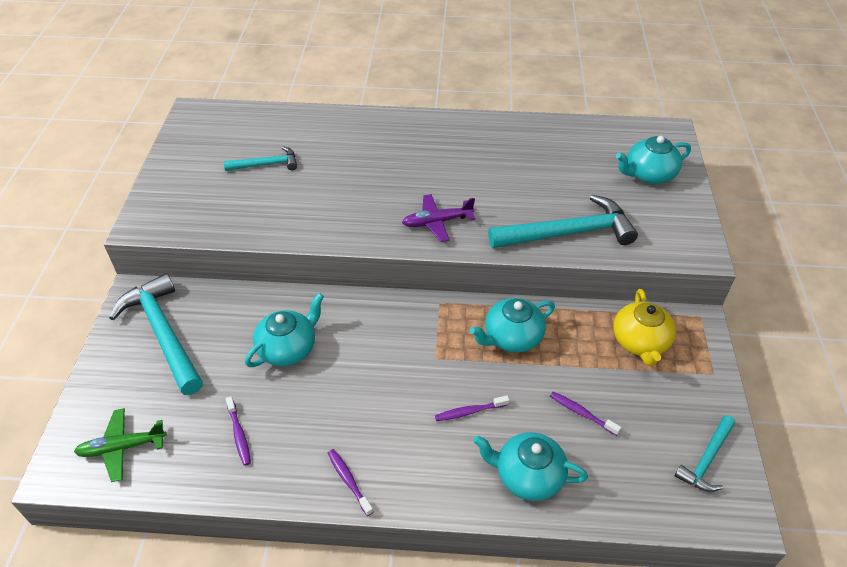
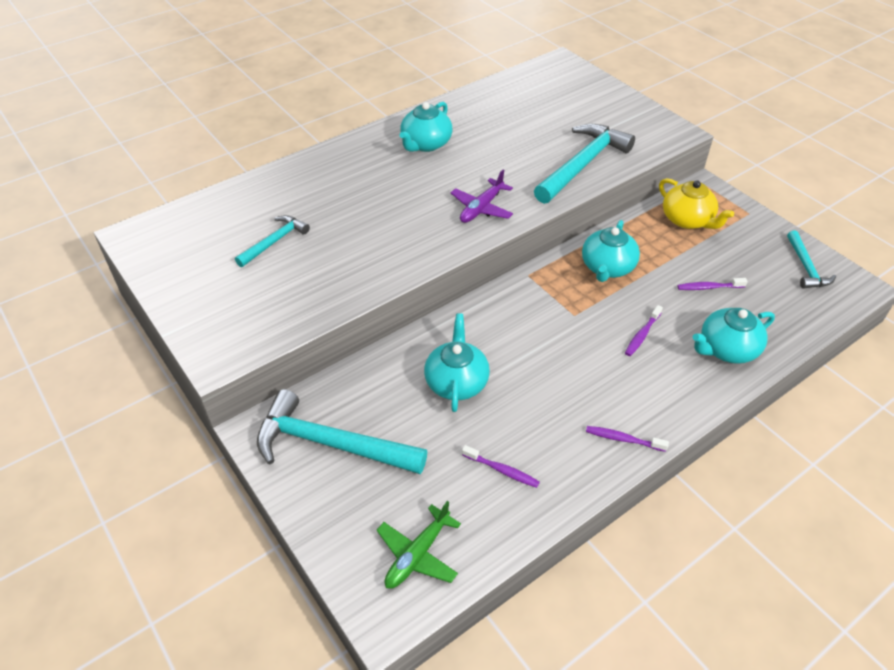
camera: 40 degrees left, 0 degrees up
turquoise teapot [616,136,691,184] -> turquoise teapot moved to [400,102,453,152]

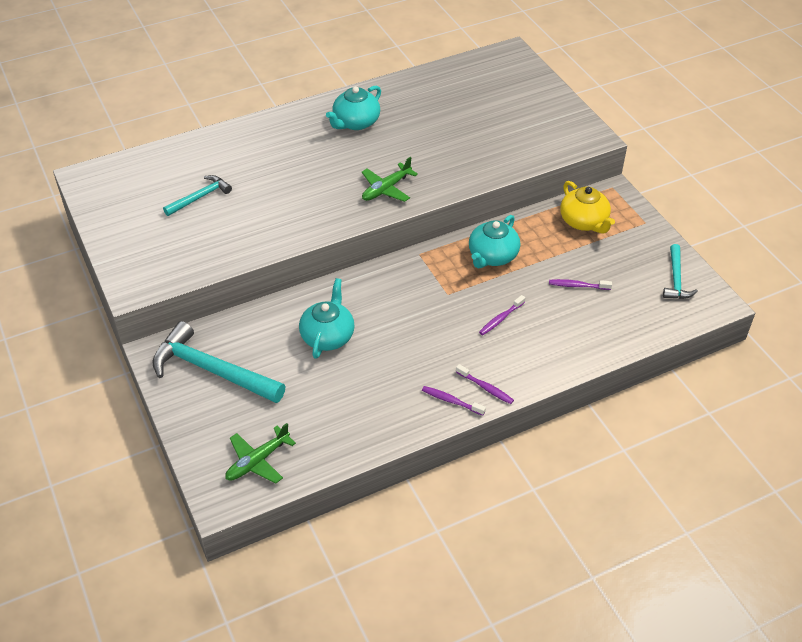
camera: 10 degrees right, 0 degrees up
purple plane [451,170,513,223] -> green plane [362,157,418,202]
purple toothbrush [462,445,540,488] -> purple toothbrush moved to [456,364,514,404]
turquoise hammer [534,124,635,204] -> none
turquoise teapot [693,308,775,364] -> none

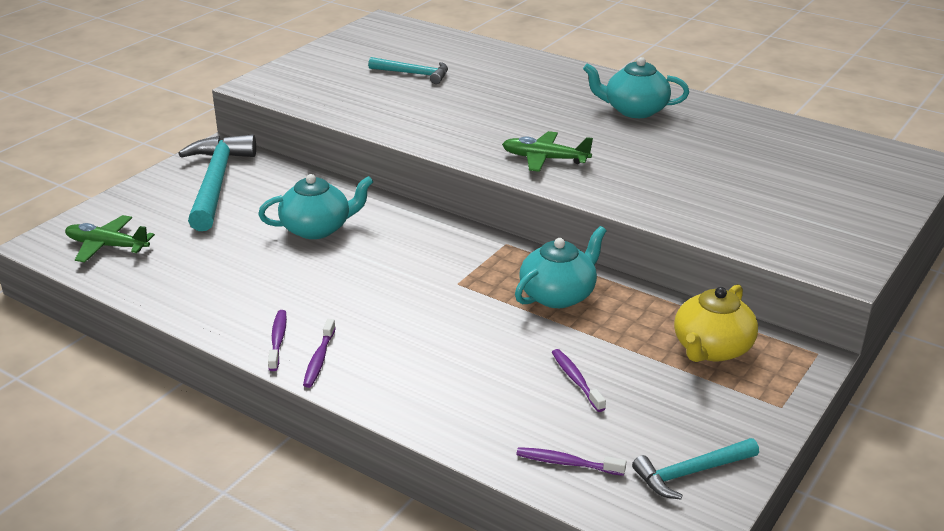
camera: 60 degrees right, 15 degrees down
turquoise teapot [469,215,520,268] -> turquoise teapot turned 135 degrees clockwise [515,226,606,308]
purple toothbrush [479,295,525,335] -> purple toothbrush moved to [516,447,627,476]

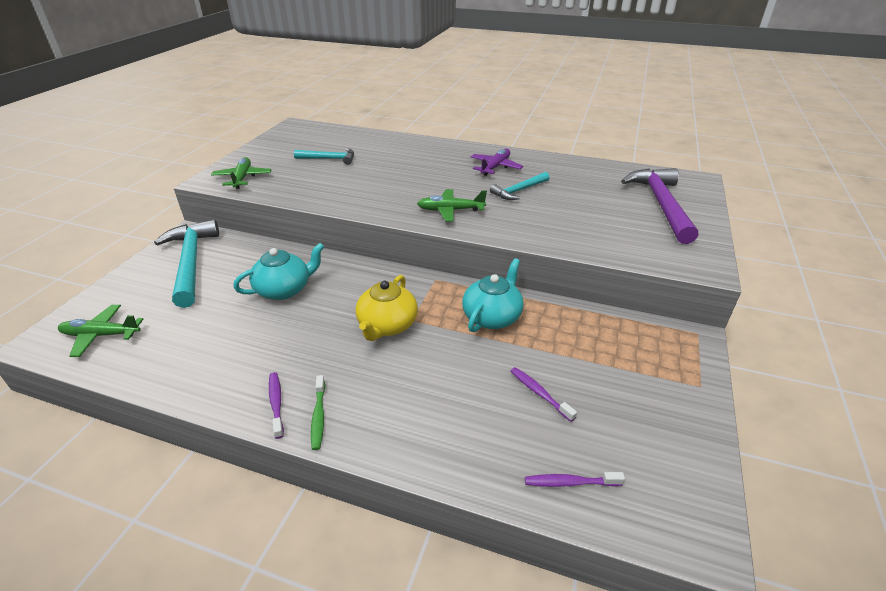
camera: 15 degrees left, 5 degrees up
purple toothbrush [303,319,336,388] -> green toothbrush [311,375,325,450]
turquoise teapot [583,57,689,118] -> purple plane [471,149,523,176]
turquoise hammer [632,438,759,500] -> turquoise hammer moved to [490,172,549,200]
yellow teapot [674,284,758,362] -> yellow teapot moved to [355,275,418,341]
none -> green plane [211,157,271,189]
none -> purple hammer [621,168,698,244]

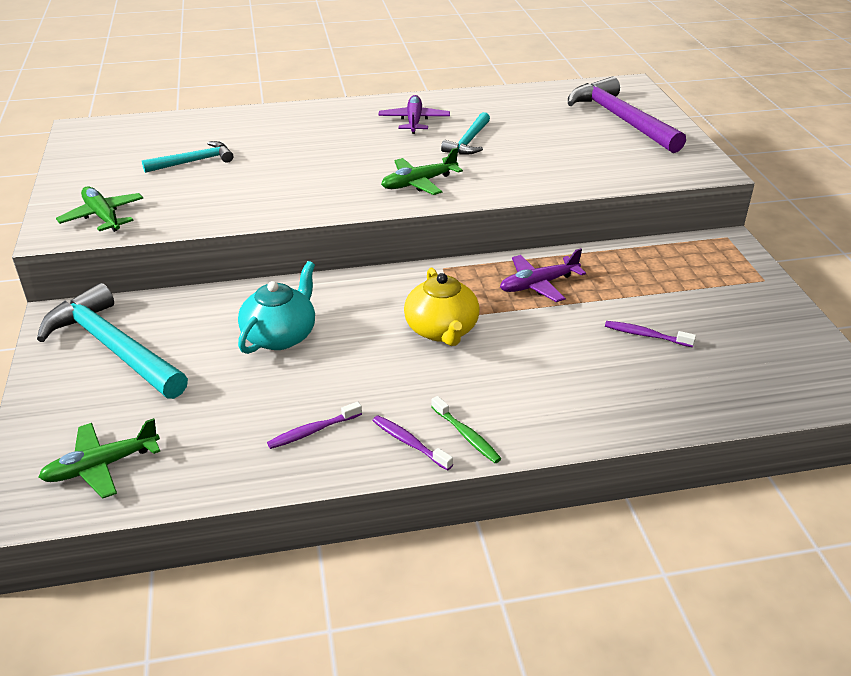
camera: 30 degrees left, 0 degrees up
turquoise teapot [462,258,524,332] -> purple plane [500,248,586,302]
purple toothbrush [525,472,625,487] -> purple toothbrush moved to [267,402,362,449]

